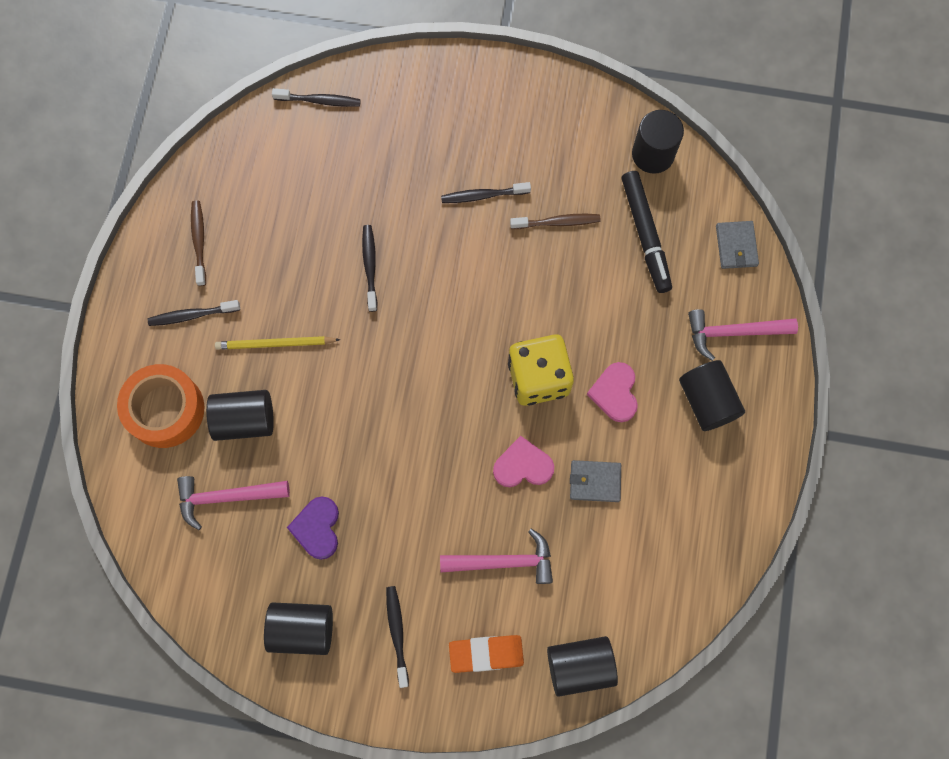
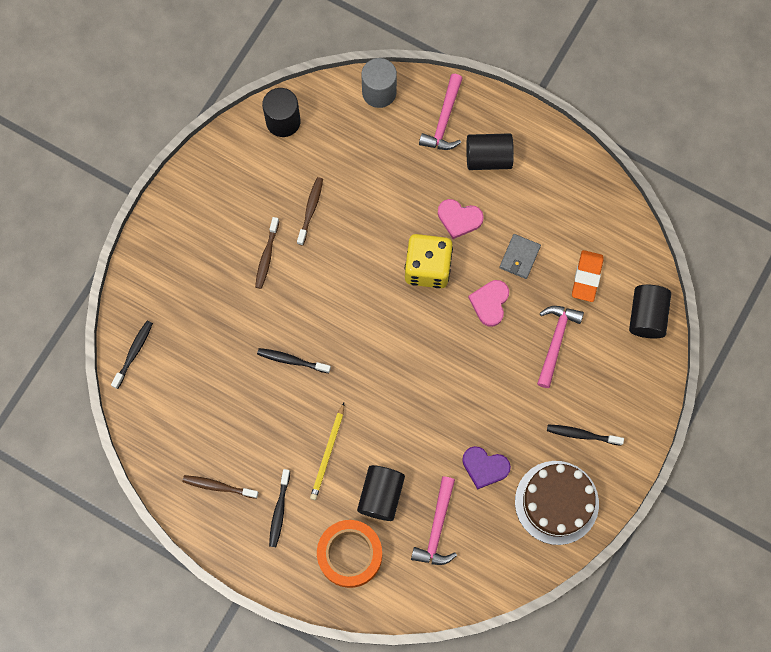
camera: 70 degrees left, 0 degrees up
black cylinder [264,602,333,655] -> brown cake [515,461,599,545]
black toothbrush [441,182,531,203] -> brown toothbrush [255,217,279,289]
orange eraser [449,635,524,673] -> orange eraser moved to [572,250,604,302]
black marker [622,171,672,293] -> none
grey wallet [716,221,759,269] -> grey cylinder [361,58,397,108]

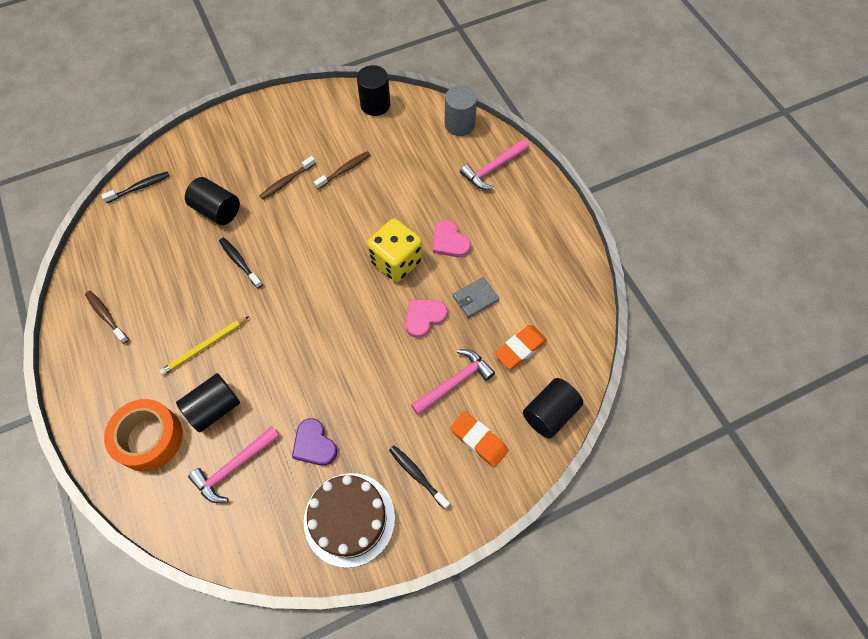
camera: 35 degrees right, 10 degrees down
black toothbrush [269,469,290,547] -> none
black cylinder [466,133,514,170] -> black cylinder moved to [185,177,240,225]
none -> orange eraser [450,411,508,467]

